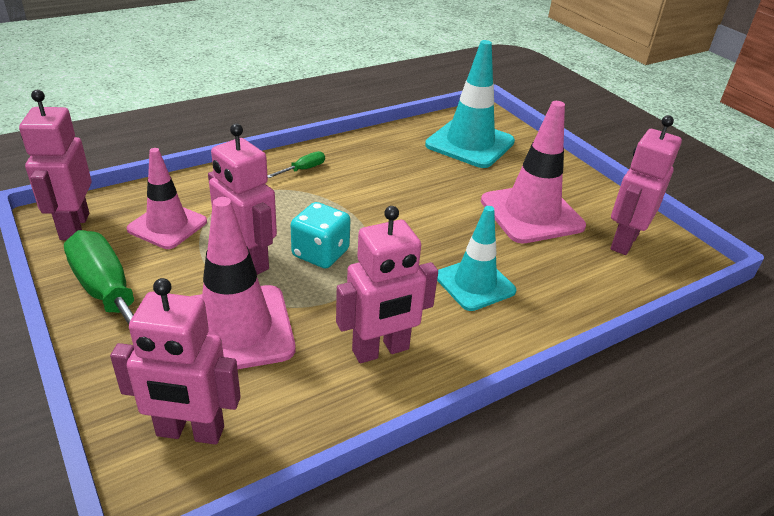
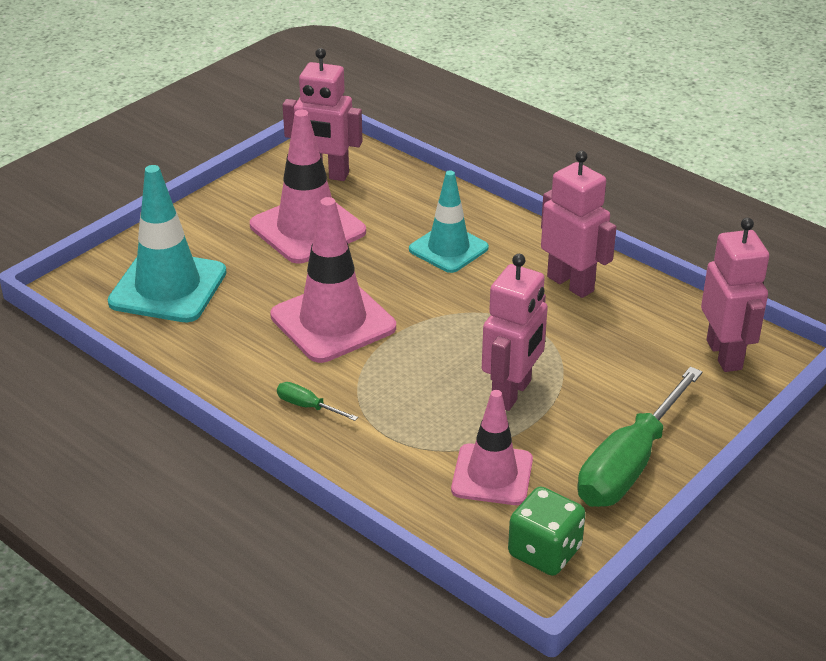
camera: 105 degrees left, 0 degrees up
pink robot [19,90,92,240] -> green dice [508,487,586,576]
pink traffic cone [192,197,295,369] -> pink traffic cone moved to [270,197,396,363]
turquoise dice [291,202,350,268] -> none

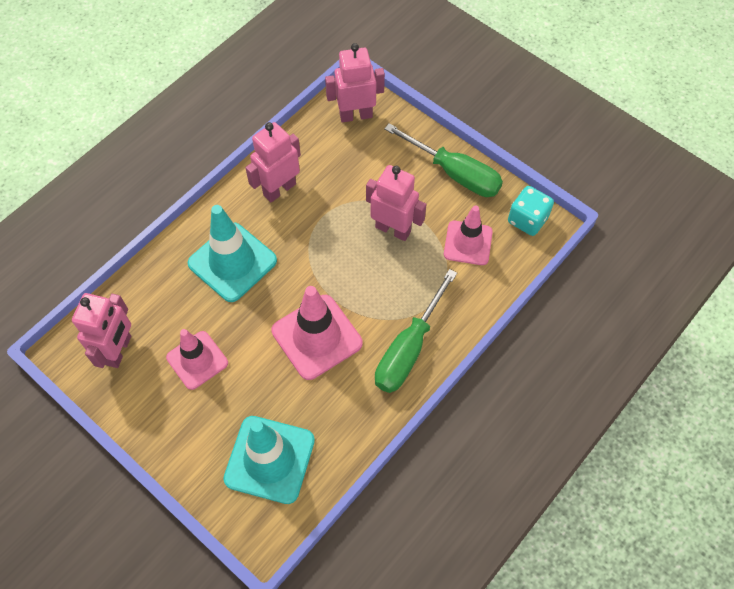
camera: 90 degrees left, 25 degrees up
pink traffic cone [250,110,366,264] -> pink traffic cone [166,329,228,390], size x0.66
green screwdriver [277,382,358,421] -> green screwdriver [375,269,457,393], size x2.37
turquoise traffic cone [409,170,489,273] -> turquoise traffic cone [188,205,277,302], size x1.51
green dice [508,487,586,576] -> turquoise dice [508,186,554,236]

